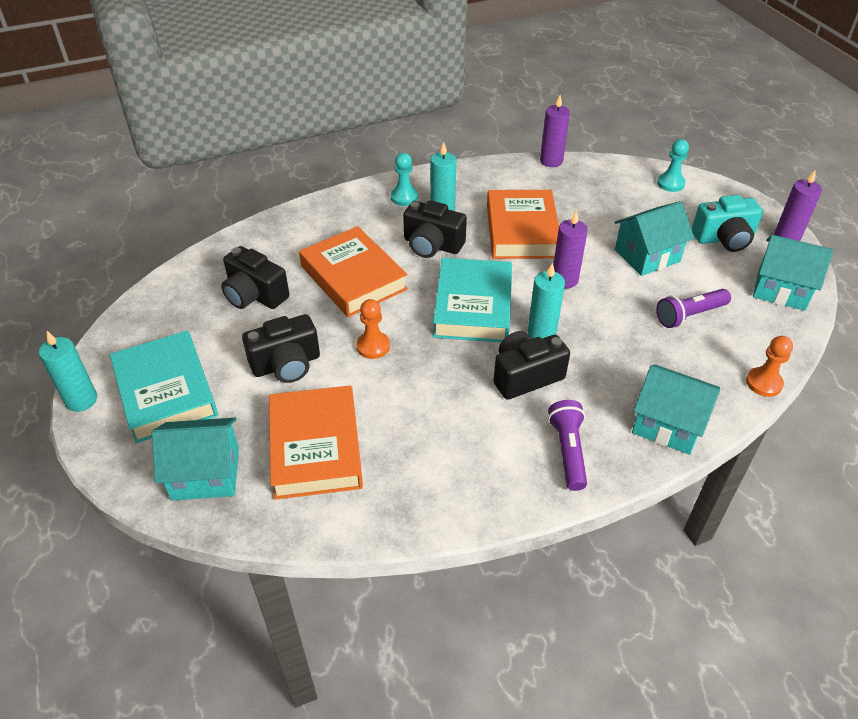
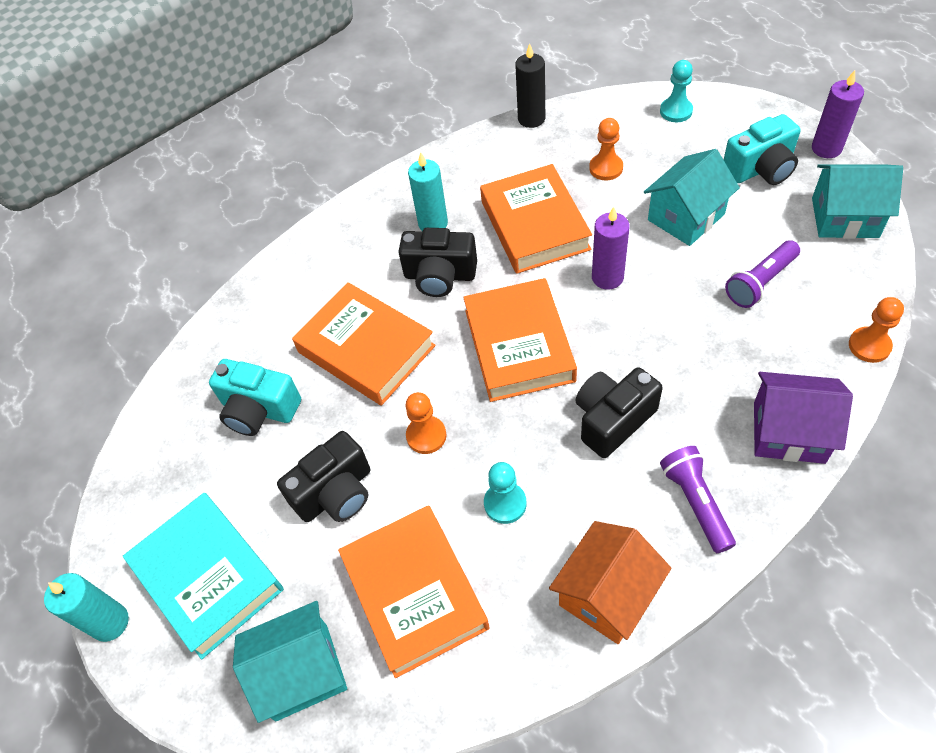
camera: 10 degrees left, 10 degrees up
black camera [221,246,289,309] -> turquoise camera [209,359,301,436]
turquoise pawn [391,153,418,206] -> turquoise pawn moved to [484,462,526,524]
turquoise book [433,258,512,342] -> orange book [463,278,577,402]
turquoise candle [528,263,565,339] -> none
purple candle [540,95,570,167] -> black candle [515,43,545,128]
turquoise house [632,364,720,455] -> purple house [754,372,853,464]
none -> orange house [549,521,671,644]
none -> orange pawn [589,118,623,180]

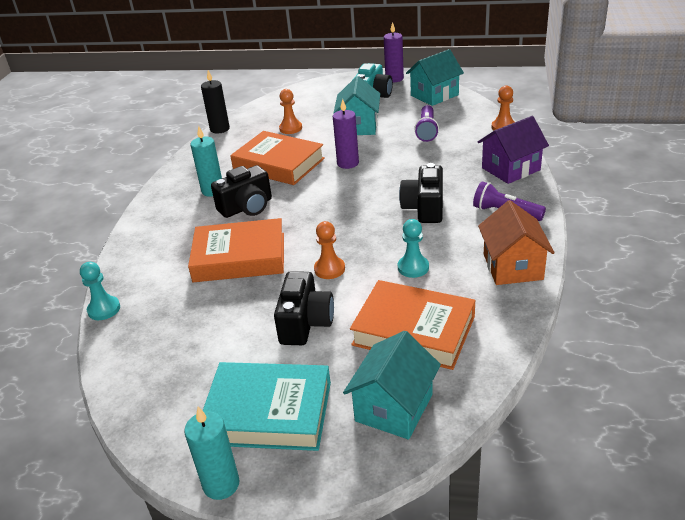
camera: 45 degrees left, 20 degrees down
turquoise camera [209,359,301,436] -> none
orange book [463,278,577,402] -> none
turquoise pawn [660,60,693,122] -> turquoise pawn moved to [80,262,120,320]

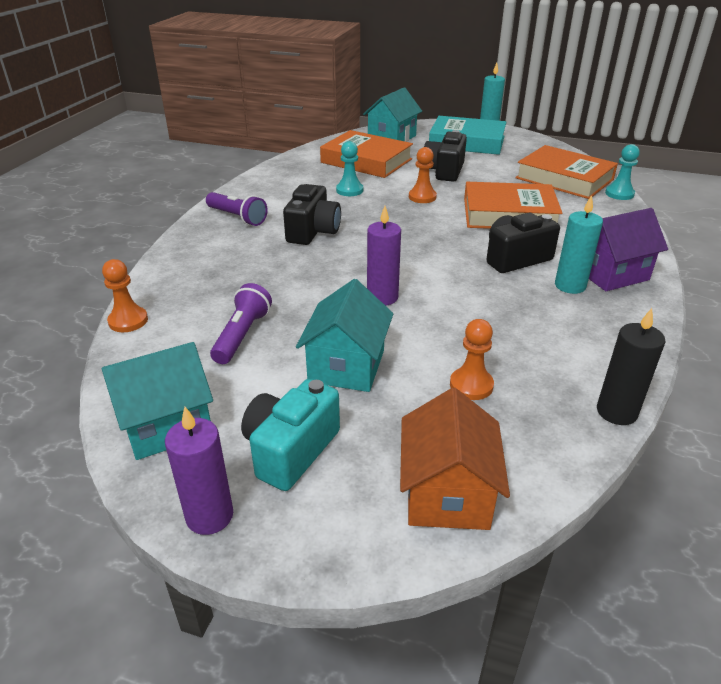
camera: 175 degrees left, 0 degrees up
orange book [230,131,325,185] -> orange book moved to [515,145,618,199]
purple house [478,116,549,184] -> purple house moved to [589,208,668,291]
orange house [478,200,555,285] -> orange house moved to [400,388,510,530]

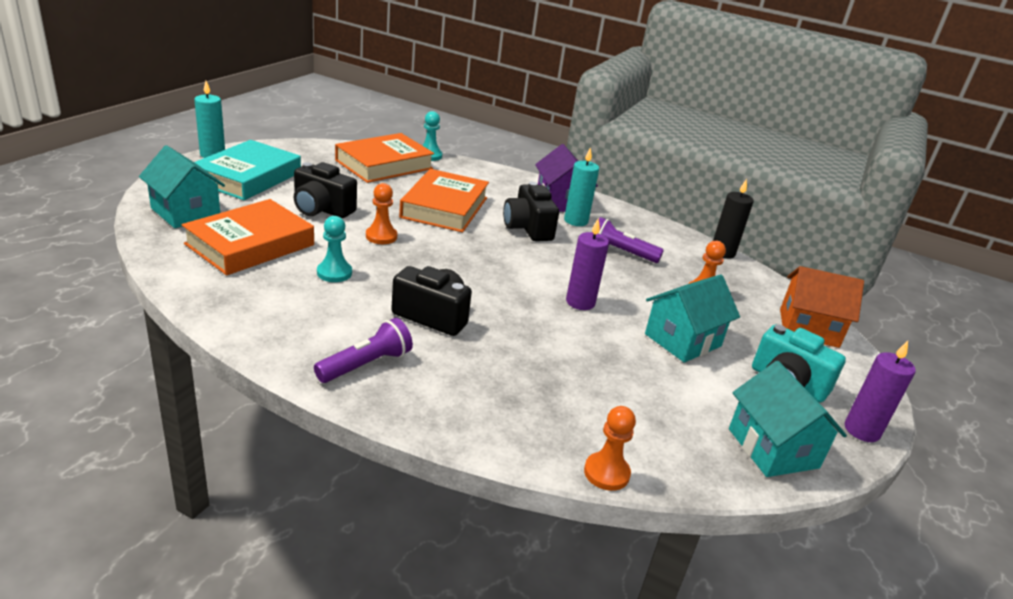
camera: 85 degrees left, 5 degrees down
purple flashlight [210,283,272,364] -> purple flashlight moved to [598,217,664,263]
turquoise house [296,279,393,392] -> turquoise house turned 60 degrees counterclockwise [645,274,740,363]

